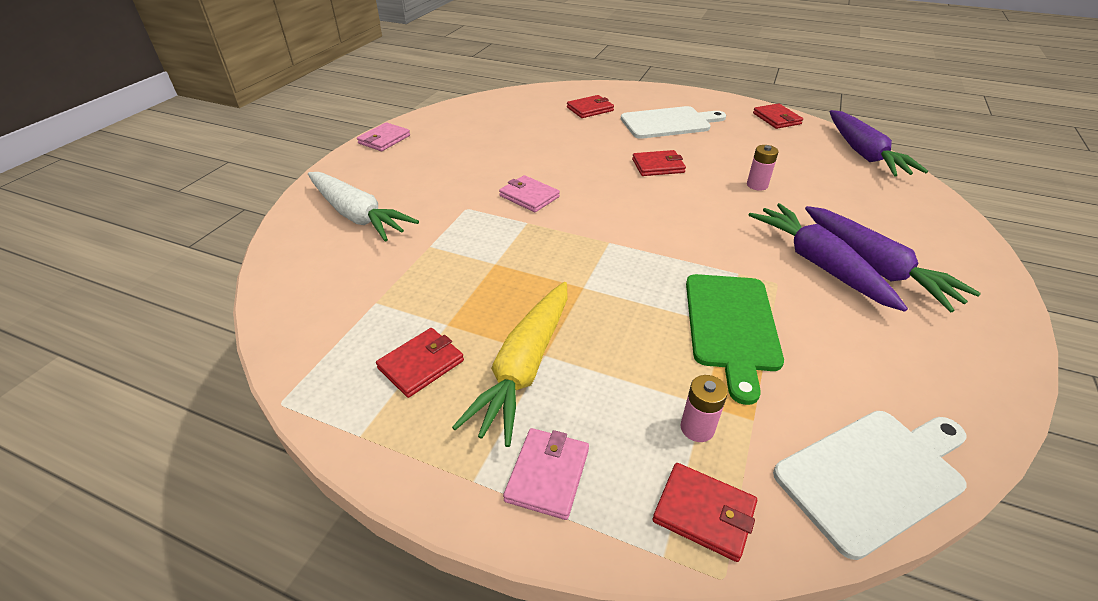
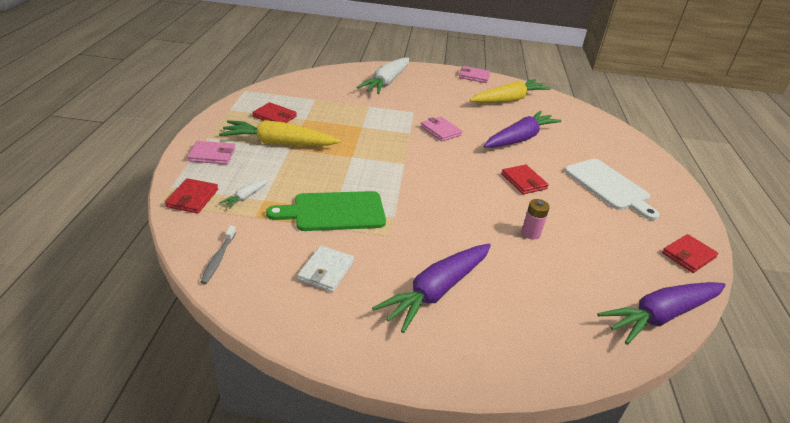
camera: 70 degrees right, 5 degrees down
pink wallet [499,175,560,212] -> pink wallet turned 60 degrees counterclockwise [420,117,463,141]
red wallet [567,95,614,118] -> none
pink battery [681,375,728,442] -> white carrot [219,179,269,209]
purple carrot [749,203,908,312] -> purple carrot moved to [484,111,561,148]
white cutting board [773,411,966,560] -> grey toothbrush [200,226,236,284]
none -> white wallet [297,246,354,292]
none -> yellow carrot [470,79,551,103]

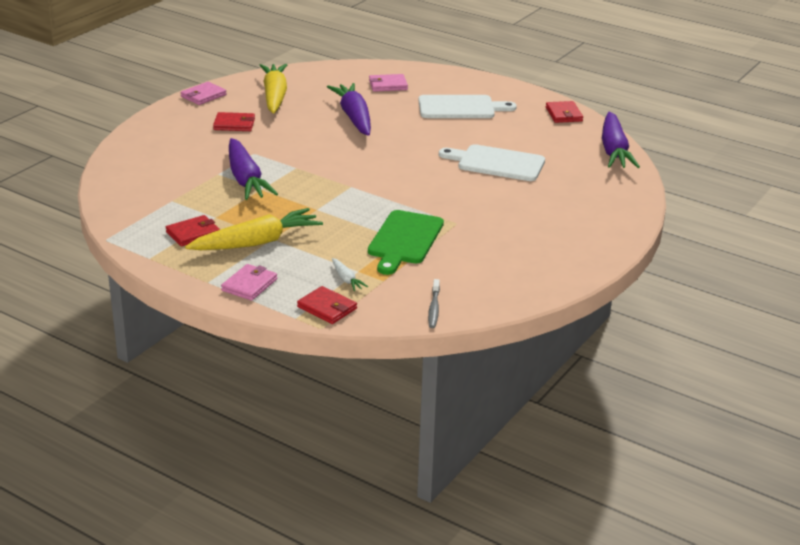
camera: 60 degrees left, 5 degrees down
grey toothbrush [200,226,236,284] -> grey toothbrush turned 60 degrees clockwise [428,279,440,328]
yellow carrot [219,120,341,146] -> yellow carrot turned 150 degrees counterclockwise [185,208,323,250]
white wallet [297,246,354,292] -> none
white carrot [357,57,409,94] -> none
purple carrot [372,244,491,333] -> purple carrot moved to [229,138,278,200]
pink wallet [420,117,463,141] -> pink wallet moved to [369,74,408,92]
red wallet [501,165,549,194] -> red wallet moved to [213,112,255,131]
pink battery [522,199,550,240] -> white cutting board [439,144,545,181]

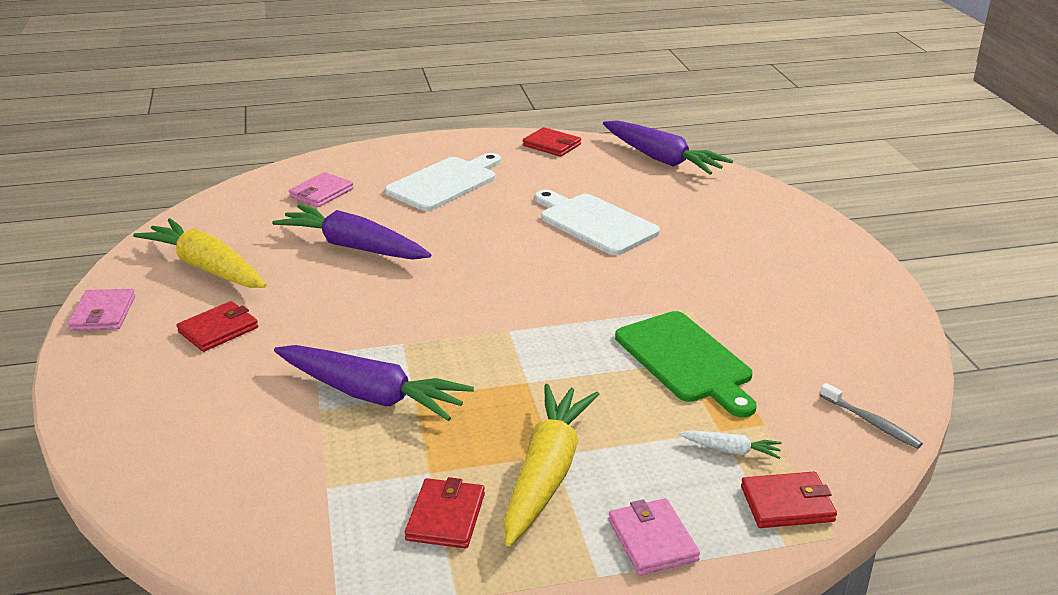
camera: 45 degrees left, 0 degrees up
white cutting board [439,144,545,181] -> white cutting board turned 75 degrees clockwise [535,190,660,255]

